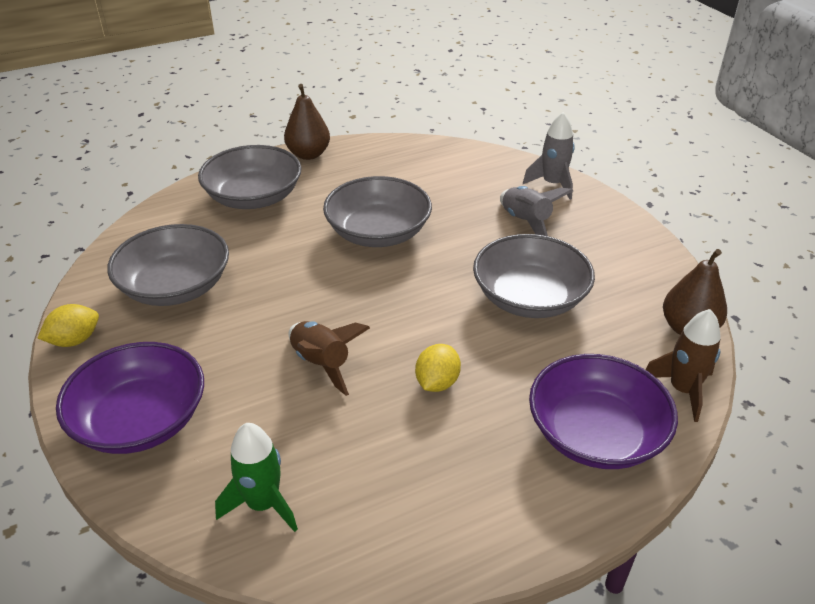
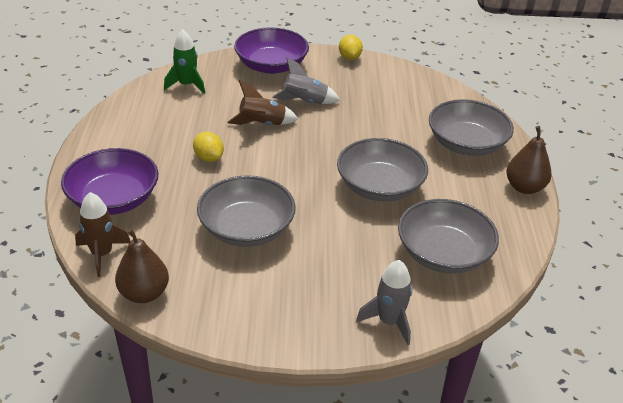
camera: 115 degrees right, 0 degrees up
grey bowl [107,224,229,306] -> grey bowl moved to [398,199,499,274]
grey rocket [500,186,573,236] -> grey rocket moved to [272,57,340,104]

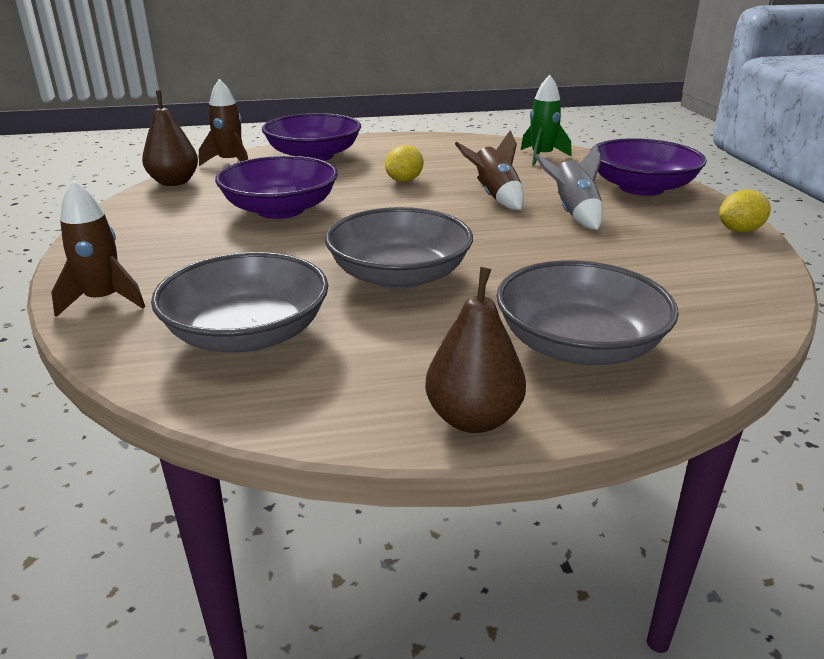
camera: 80 degrees right, 10 degrees down
grey bowl [197,175,296,247] -> purple bowl [215,156,338,219]
grey rocket [356,260,412,345] -> brown rocket [51,180,145,317]

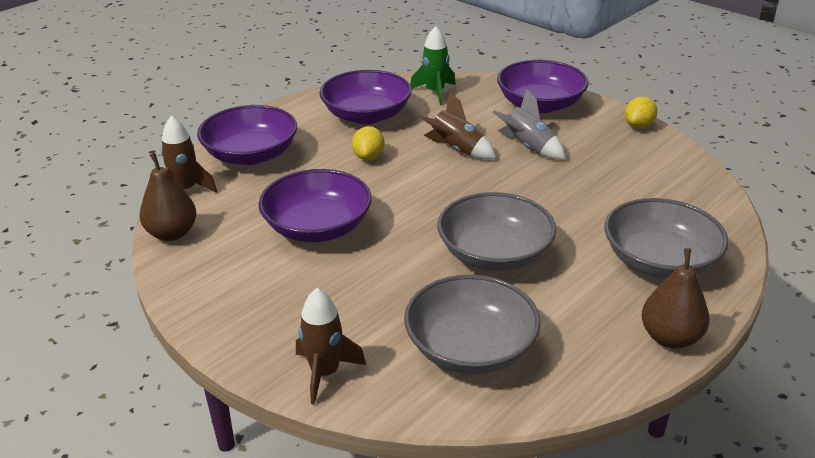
camera: 35 degrees left, 5 degrees up
none -> purple bowl [319,70,412,124]

